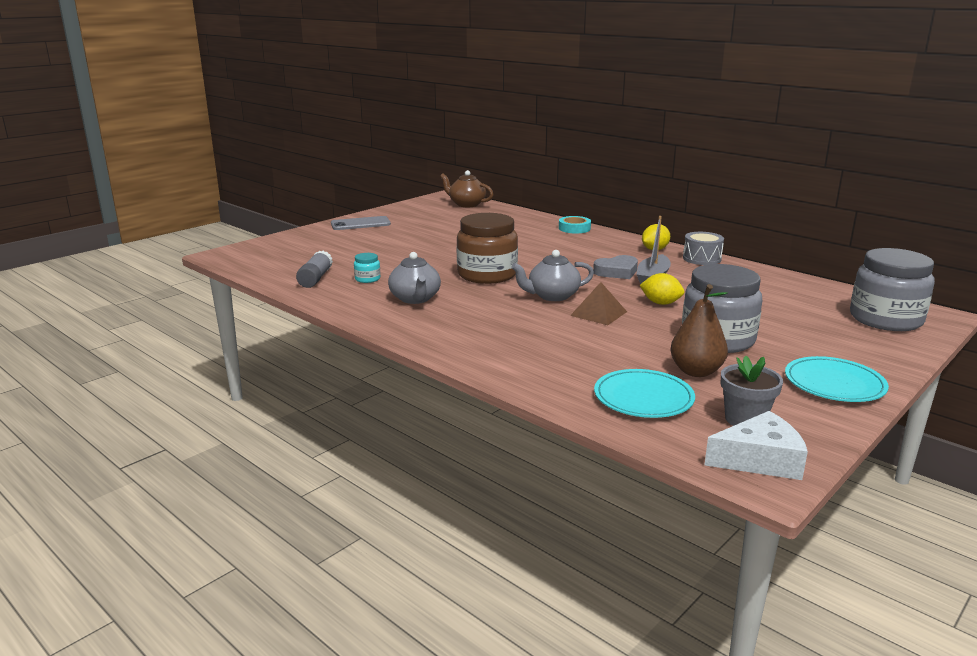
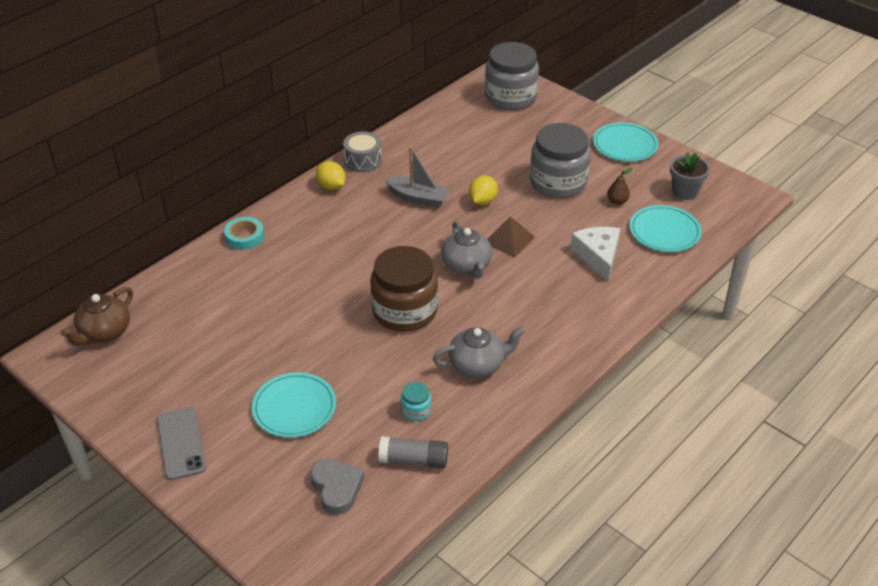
camera: 90 degrees left, 20 degrees up
grey heart [593,255,638,279] -> grey heart moved to [310,458,364,515]
brown pear [670,284,728,377] -> brown pear [607,168,633,205], size x0.55
white cheese [705,411,808,480] -> white cheese moved to [570,227,620,281]
none -> turquoise plate [252,372,336,438]

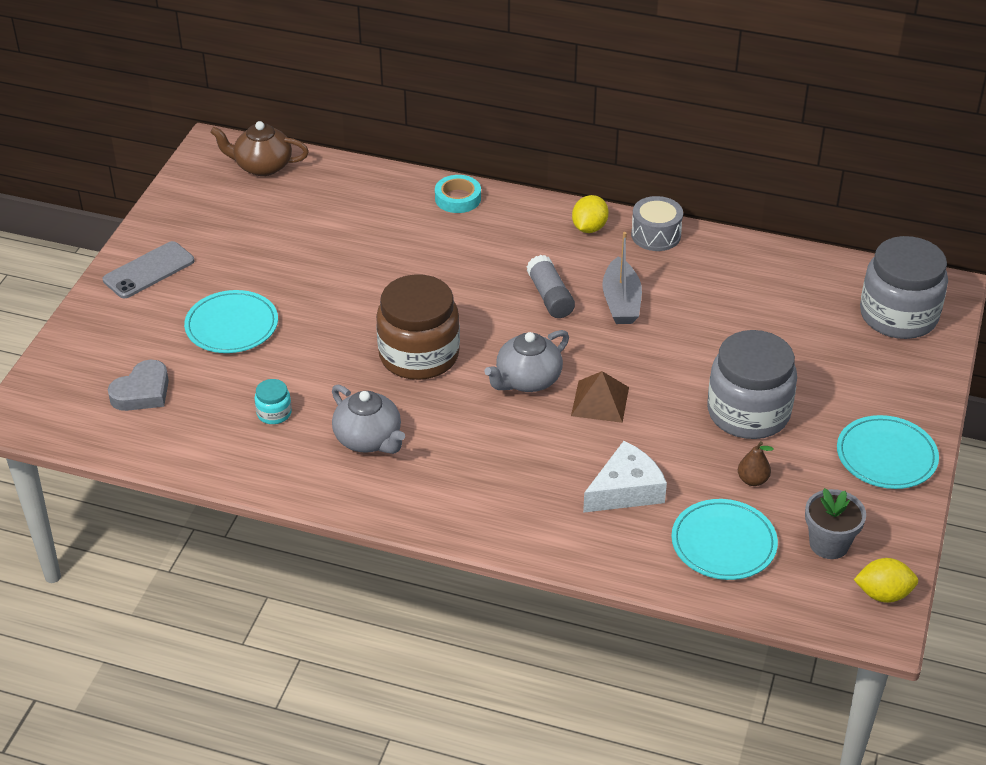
camera: 65 degrees right, 0 degrees up
grey glue stick [378,436,448,468] -> grey glue stick moved to [526,255,575,318]
yellow lemon [469,175,498,205] -> yellow lemon moved to [854,558,918,603]

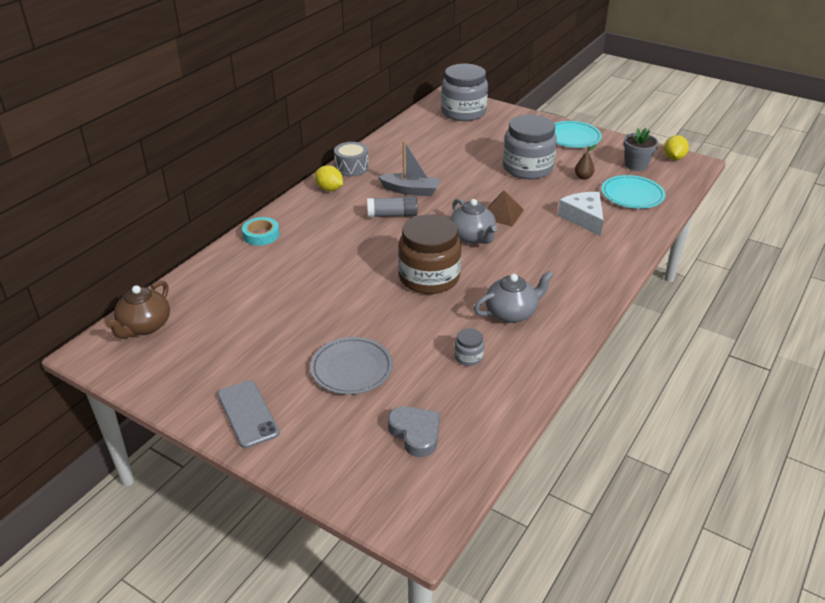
camera: 75 degrees left, 5 degrees down
turquoise plate [184,290,278,353] -> grey plate [310,337,393,394]
turquoise jar [255,379,292,424] -> grey jar [454,328,484,366]

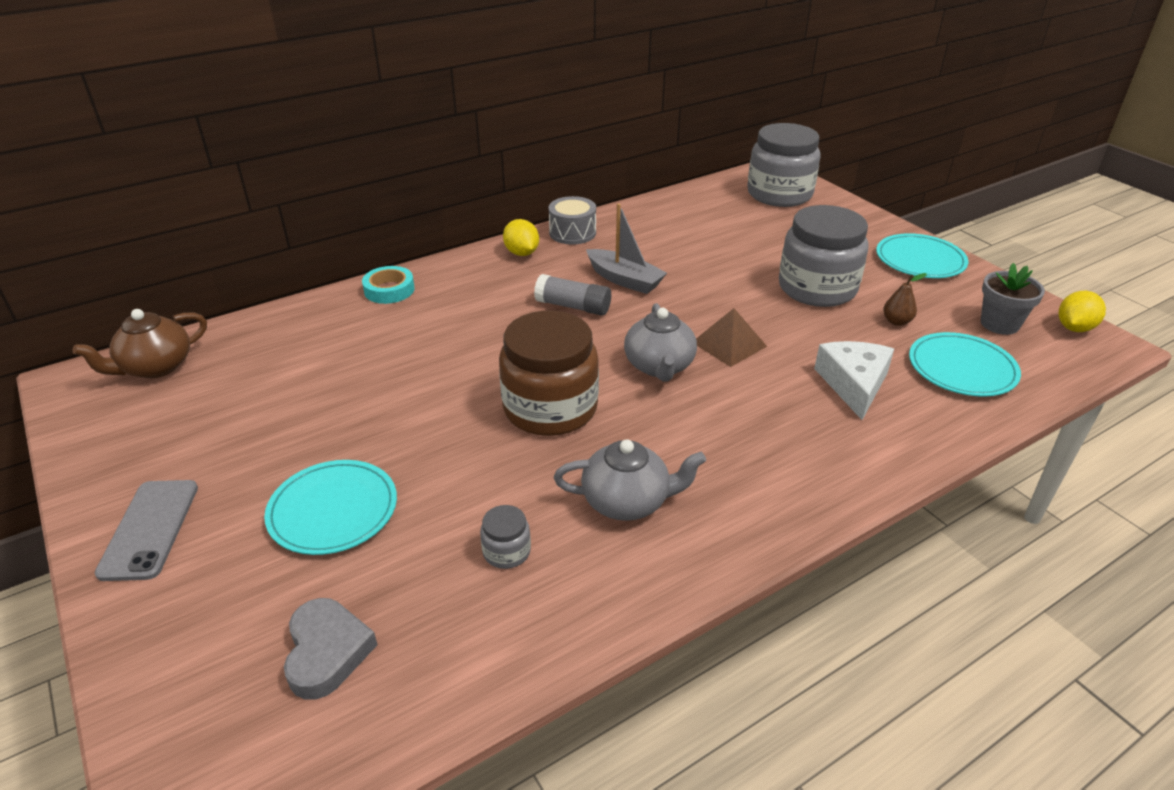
camera: 25 degrees right, 0 degrees up
grey plate [310,337,393,394] -> turquoise plate [264,460,397,555]

